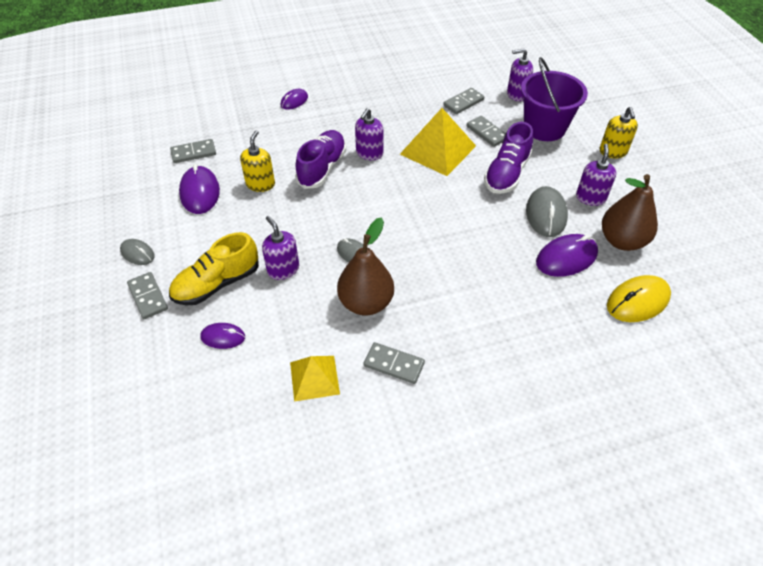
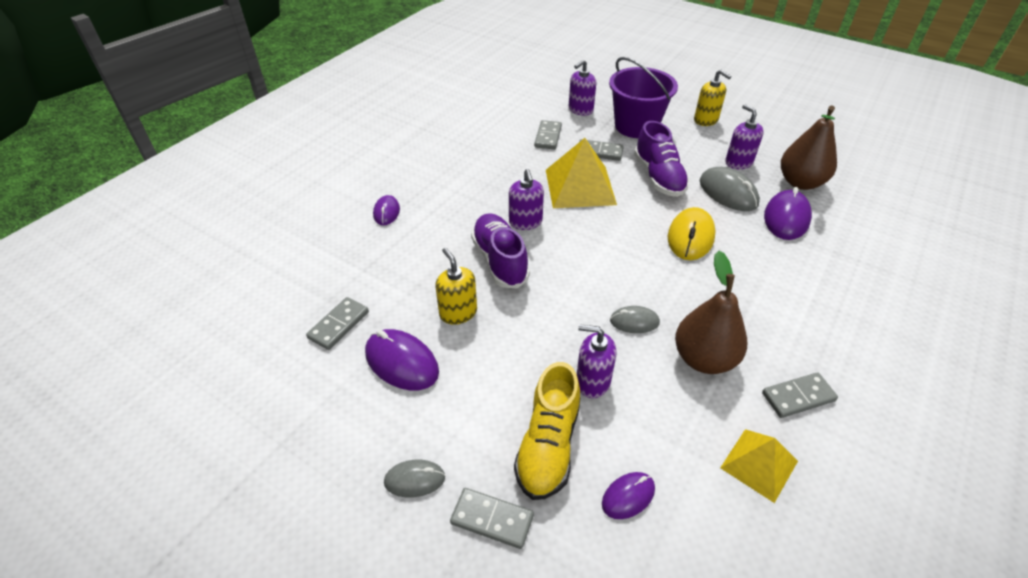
camera: 40 degrees left, 5 degrees down
yellow mouse [607,275,671,322] -> yellow mouse moved to [668,207,716,260]

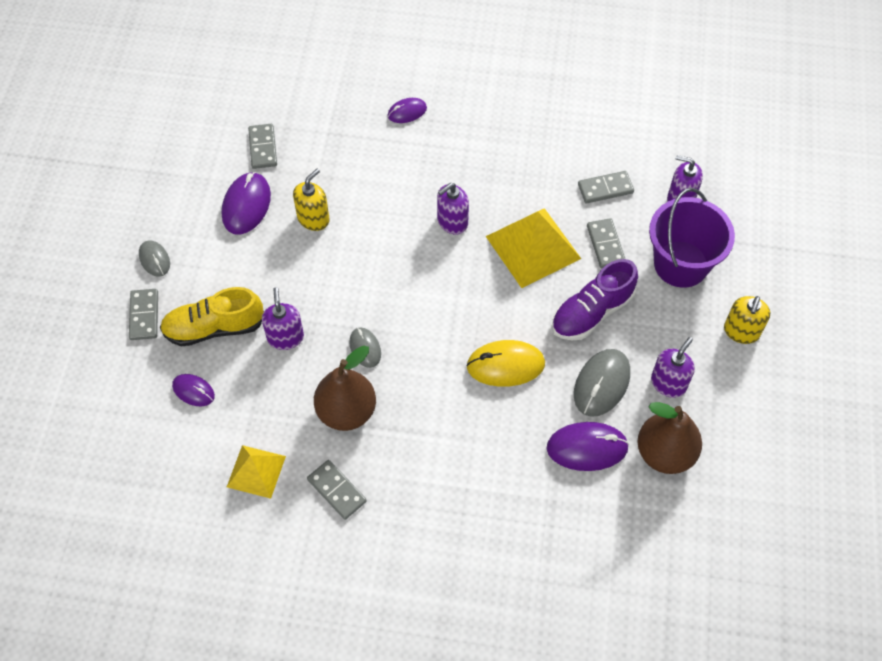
camera: 65 degrees right, 15 degrees up
grey domino [306,297,369,350] -> grey domino turned 75 degrees clockwise [248,124,277,169]
purple shoe [471,213,530,289] -> none

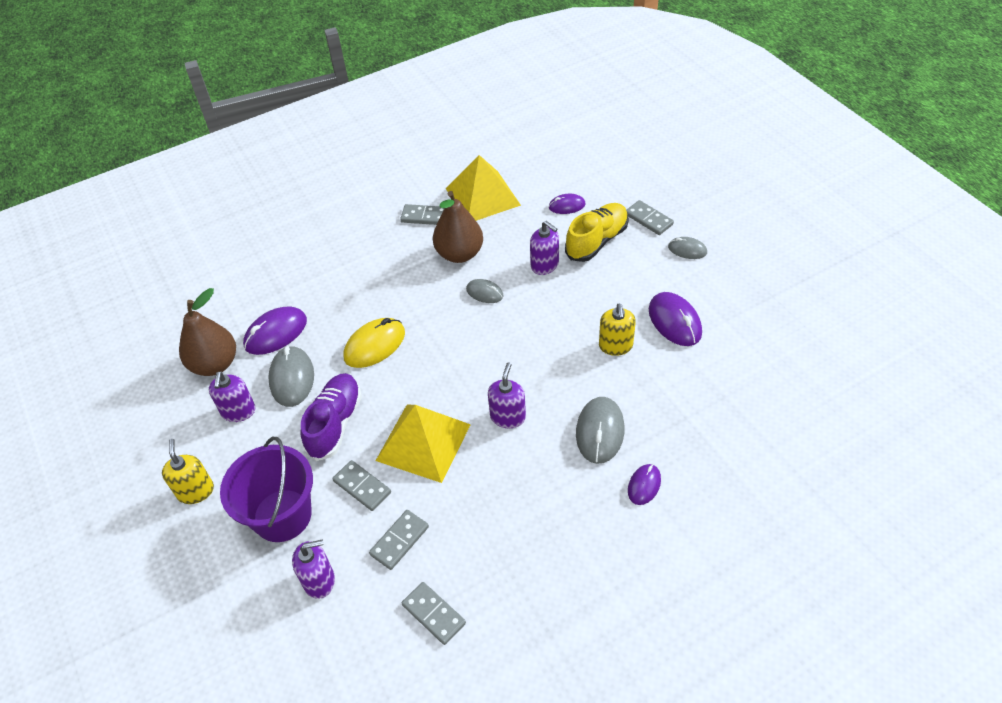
camera: 145 degrees right, 10 degrees down
yellow pyramid [227,445,286,499] -> yellow pyramid [446,155,521,221], size x1.66
grey domino [248,124,277,169] -> grey domino moved to [402,582,466,645]
none -> grey mouse [576,397,624,464]

